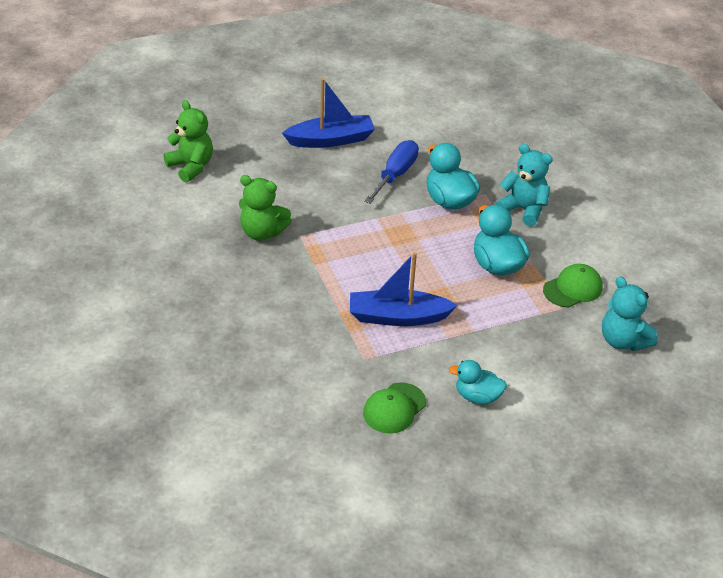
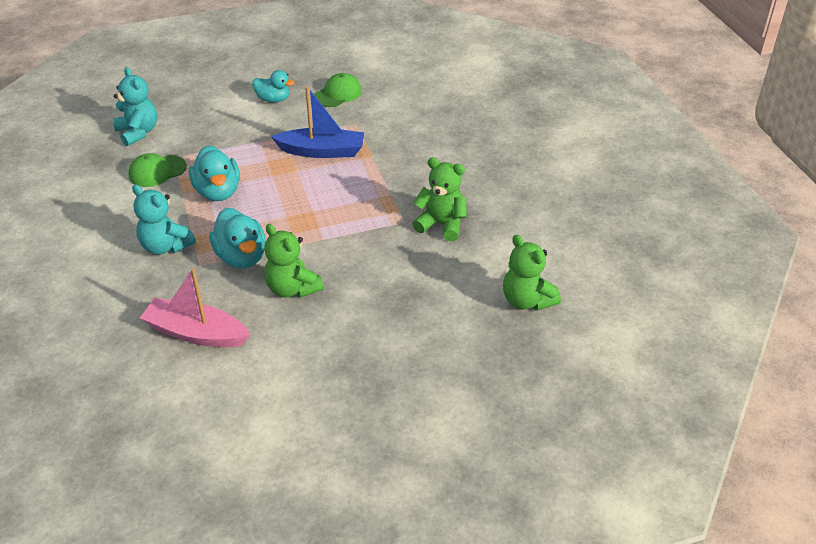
camera: 175 degrees left, 0 degrees up
blue boat [282,78,375,148] -> none
blue screwdriver [364,140,419,204] -> green teddy bear [264,224,324,298]
none -> pink boat [140,268,250,347]

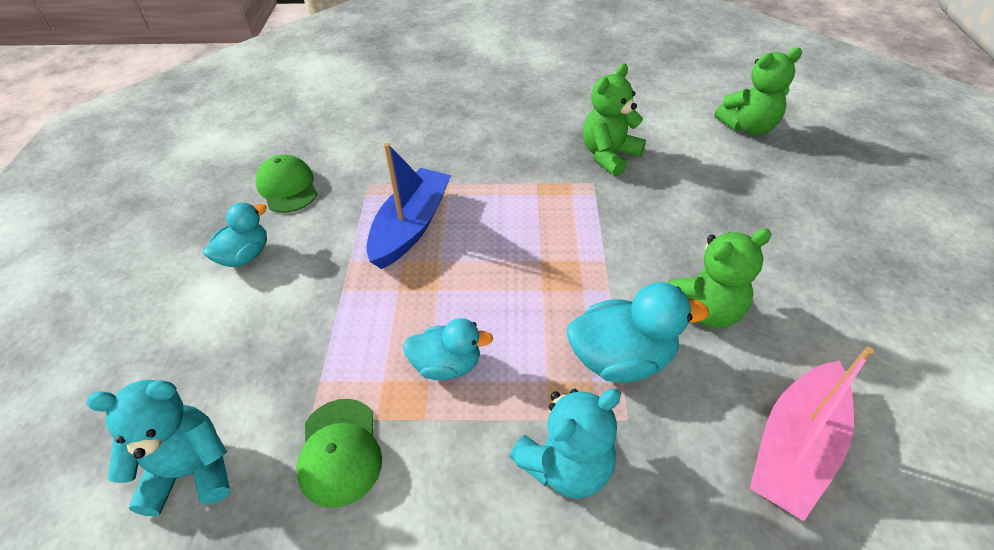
camera: 70 degrees left, 5 degrees up
turquoise duck [189,145,240,201] -> turquoise duck [403,318,493,380], size x0.66

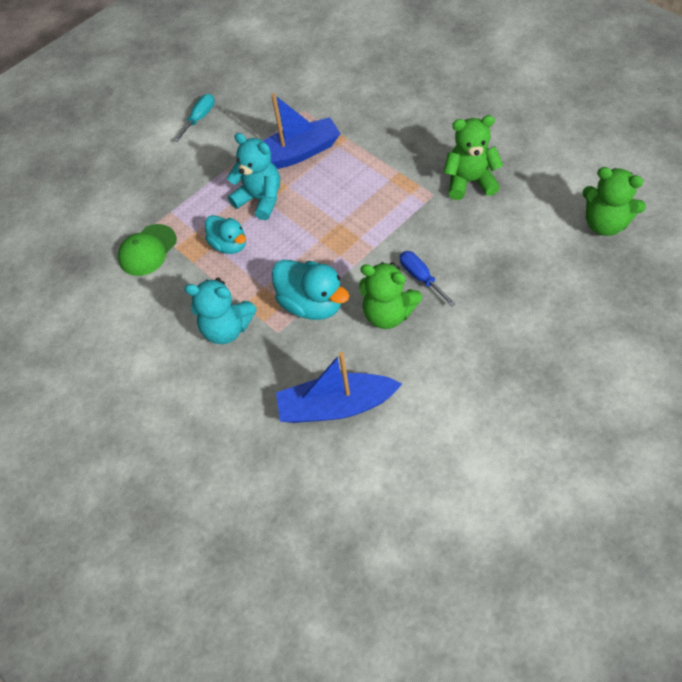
camera: 50 degrees right, 10 degrees up
turquoise teddy bear [86,380,230,516] -> turquoise teddy bear moved to [227,133,280,220]
turquoise duck [203,202,267,267] -> turquoise screwdriver [174,94,215,142]
green cap [255,155,317,213] -> none
pink boat [750,347,874,521] -> blue boat [276,352,402,423]
none -> blue screwdriver [400,251,456,307]

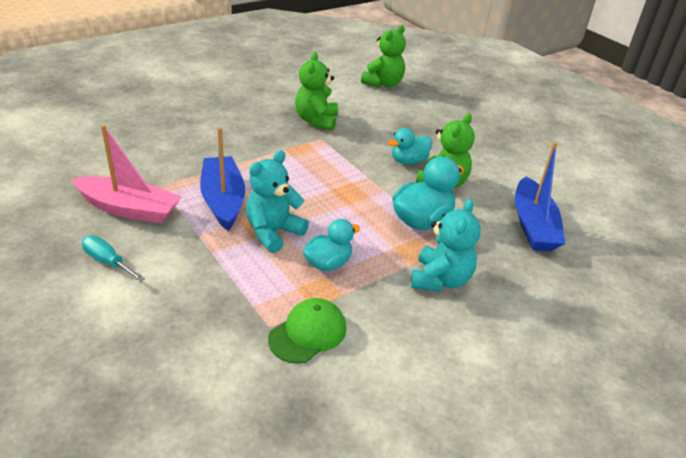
camera: 90 degrees left, 20 degrees down
green cap [118,224,177,276] -> green cap turned 90 degrees counterclockwise [268,298,346,364]
blue screwdriver [400,251,456,307] -> turquoise duck [388,128,432,164]
none -> pink boat [71,125,182,224]

